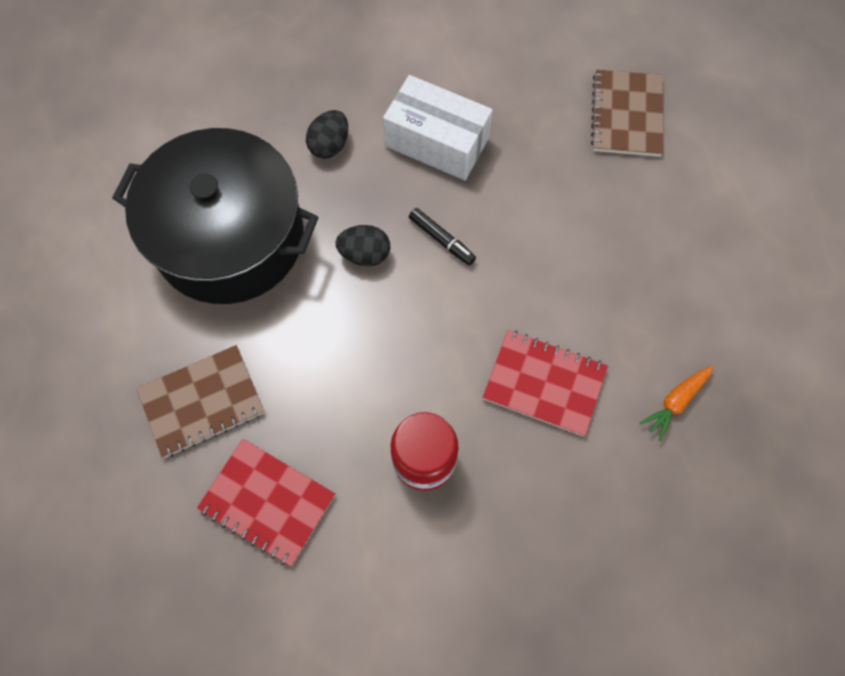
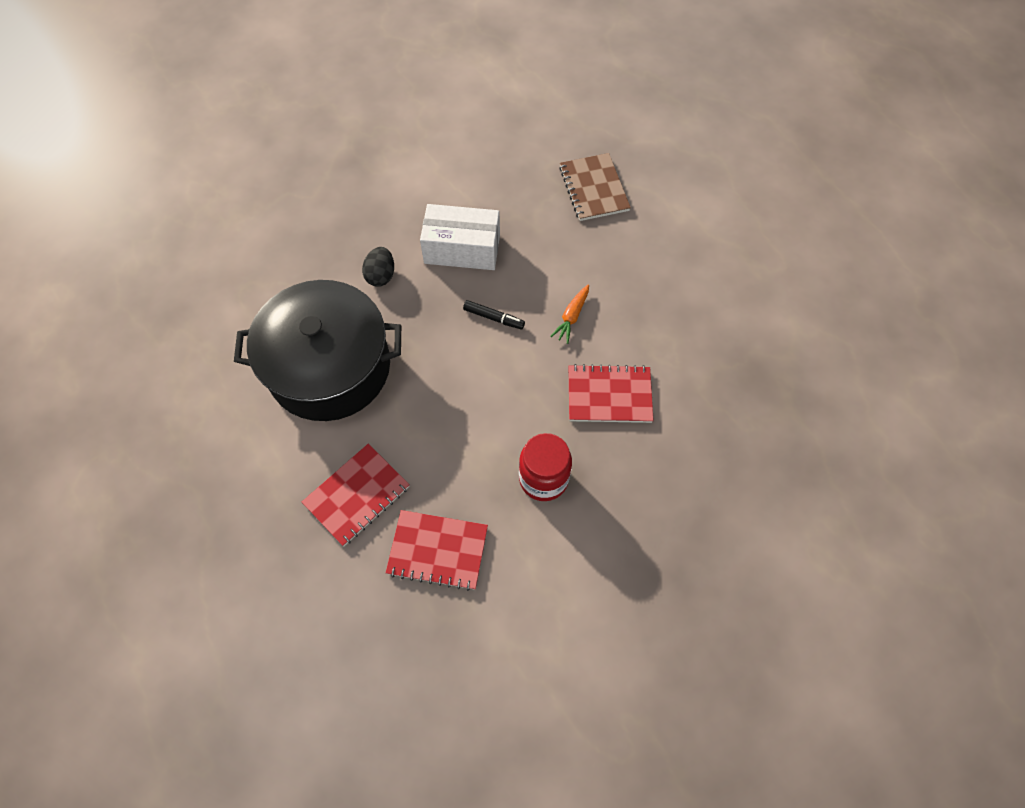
camera: 20 degrees left, 5 degrees down
brown notebook [136,345,265,458] -> red notebook [302,444,410,546]
black egg [336,225,390,266] -> none
orange carrot [640,366,714,441] -> orange carrot moved to [550,285,589,344]

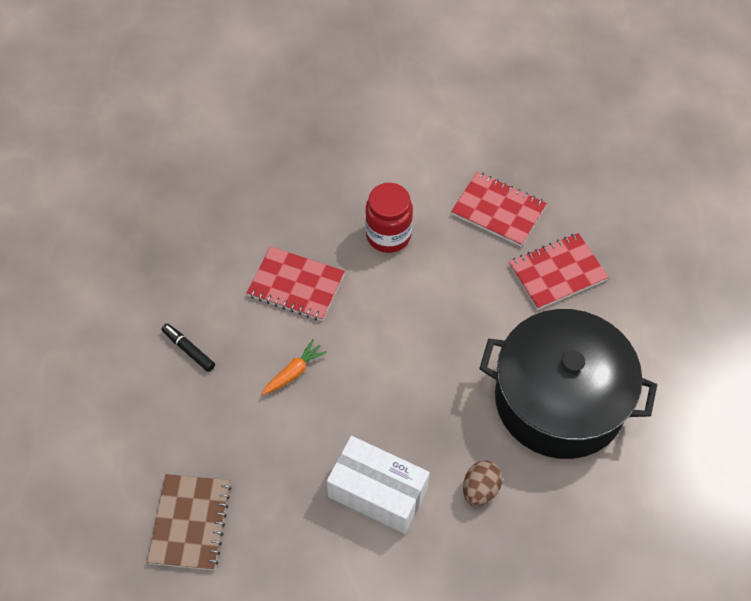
camera: 160 degrees left, 5 degrees down
black egg [362,247,394,287] -> brown egg [463,460,503,506]
black marker [463,300,525,329] -> black marker moved to [162,324,215,372]

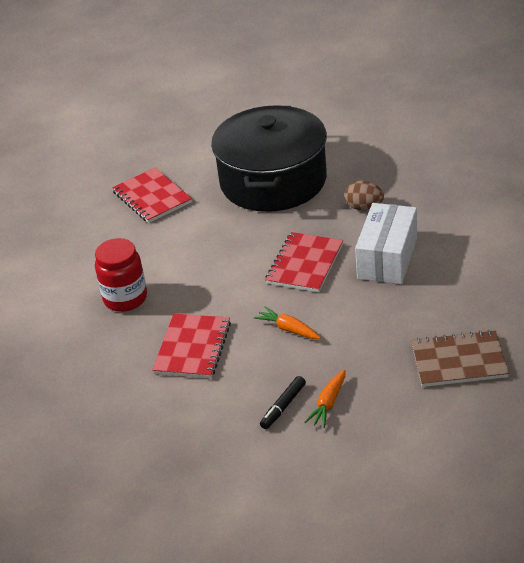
camera: 95 degrees left, 20 degrees down
red notebook [451,172,547,247] -> red notebook moved to [265,232,343,292]
none -> orange carrot [305,370,346,428]

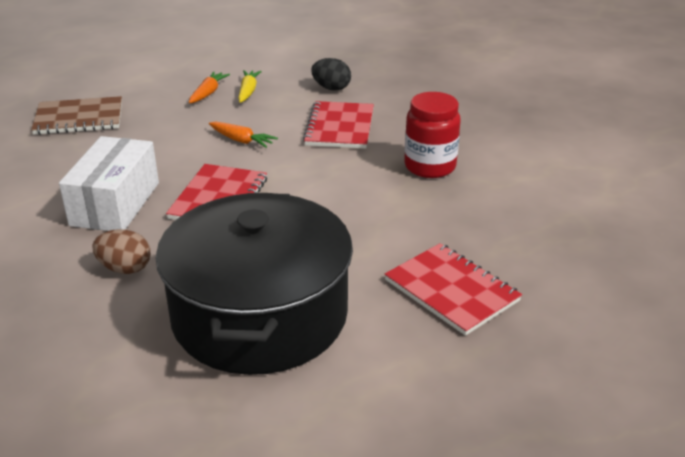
camera: 170 degrees right, 5 degrees down
black marker [260,376,306,429] -> yellow carrot [238,70,262,103]
none -> black egg [311,58,351,91]

